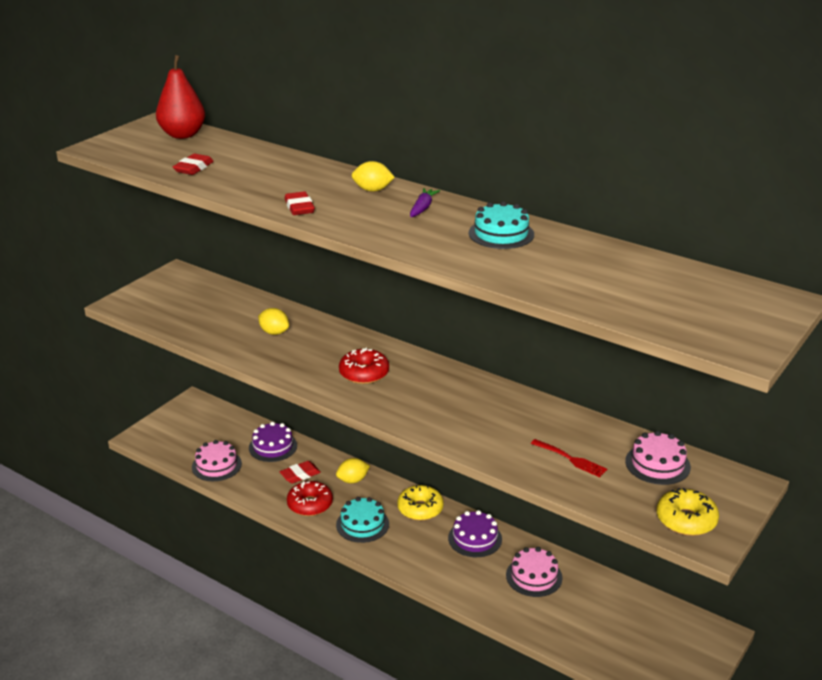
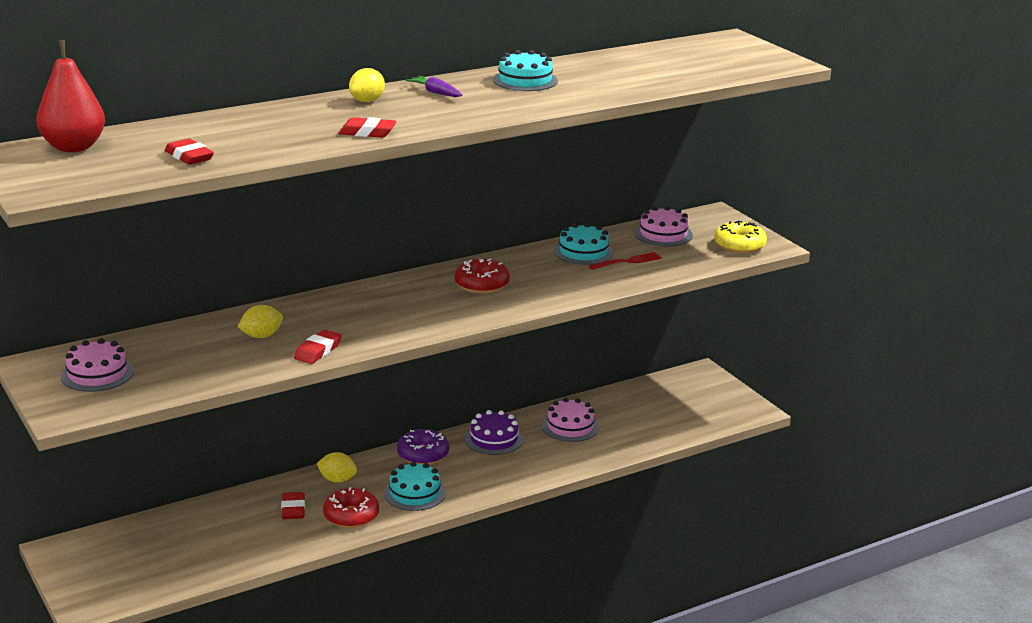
camera: 65 degrees left, 5 degrees down
pink cake [192,440,242,481] -> pink cake moved to [61,338,134,392]
purple cake [249,422,297,462] -> none
yellow lemon [336,458,370,483] -> yellow lemon turned 75 degrees counterclockwise [316,452,357,483]
red donut [339,348,389,384] -> red donut moved to [454,258,510,294]
yellow donut [397,485,444,521] -> purple donut [397,429,449,465]
none -> red eraser [294,330,342,364]
none -> turquoise cake [554,223,614,265]

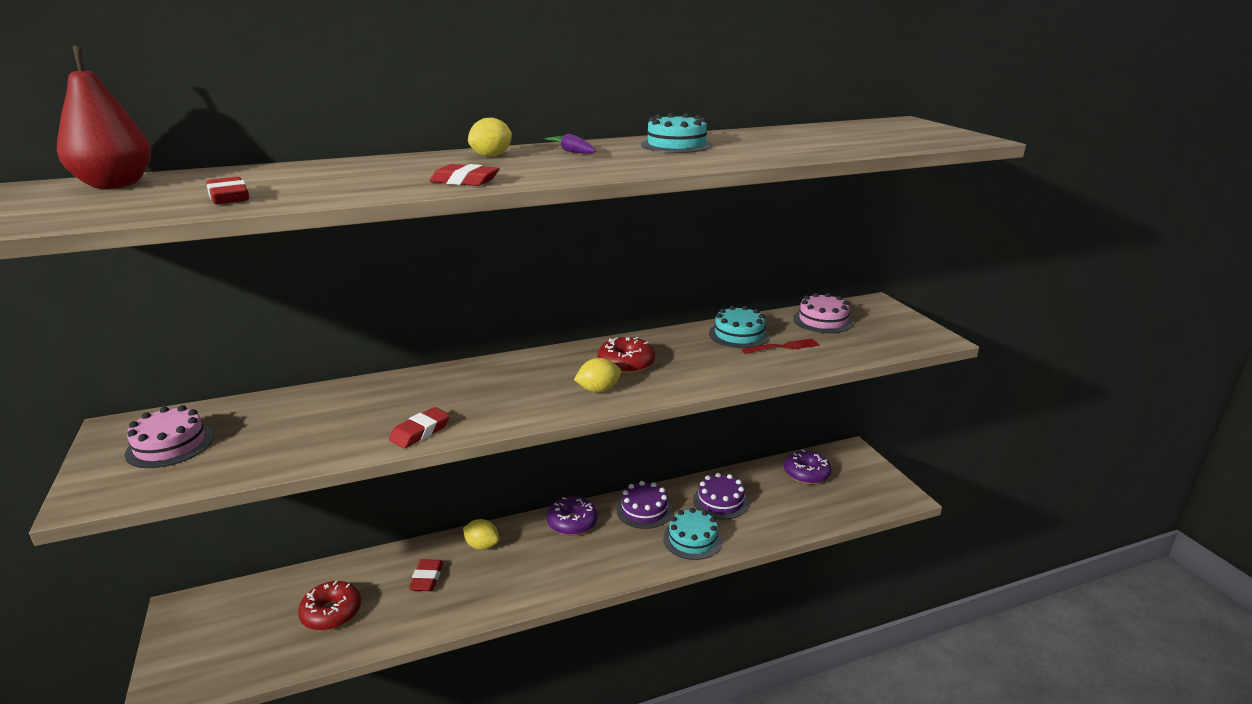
camera: 10 degrees right, 0 degrees up
yellow lemon [237,305,283,338] -> yellow lemon moved to [574,358,621,392]
red donut [323,487,379,528] -> red donut moved to [298,581,361,631]
turquoise cake [384,461,446,511] -> turquoise cake moved to [663,508,723,560]
pink cake [542,398,599,442] -> purple cake [693,473,749,520]
yellow donut [714,221,767,254] -> none
none -> purple donut [784,449,832,484]

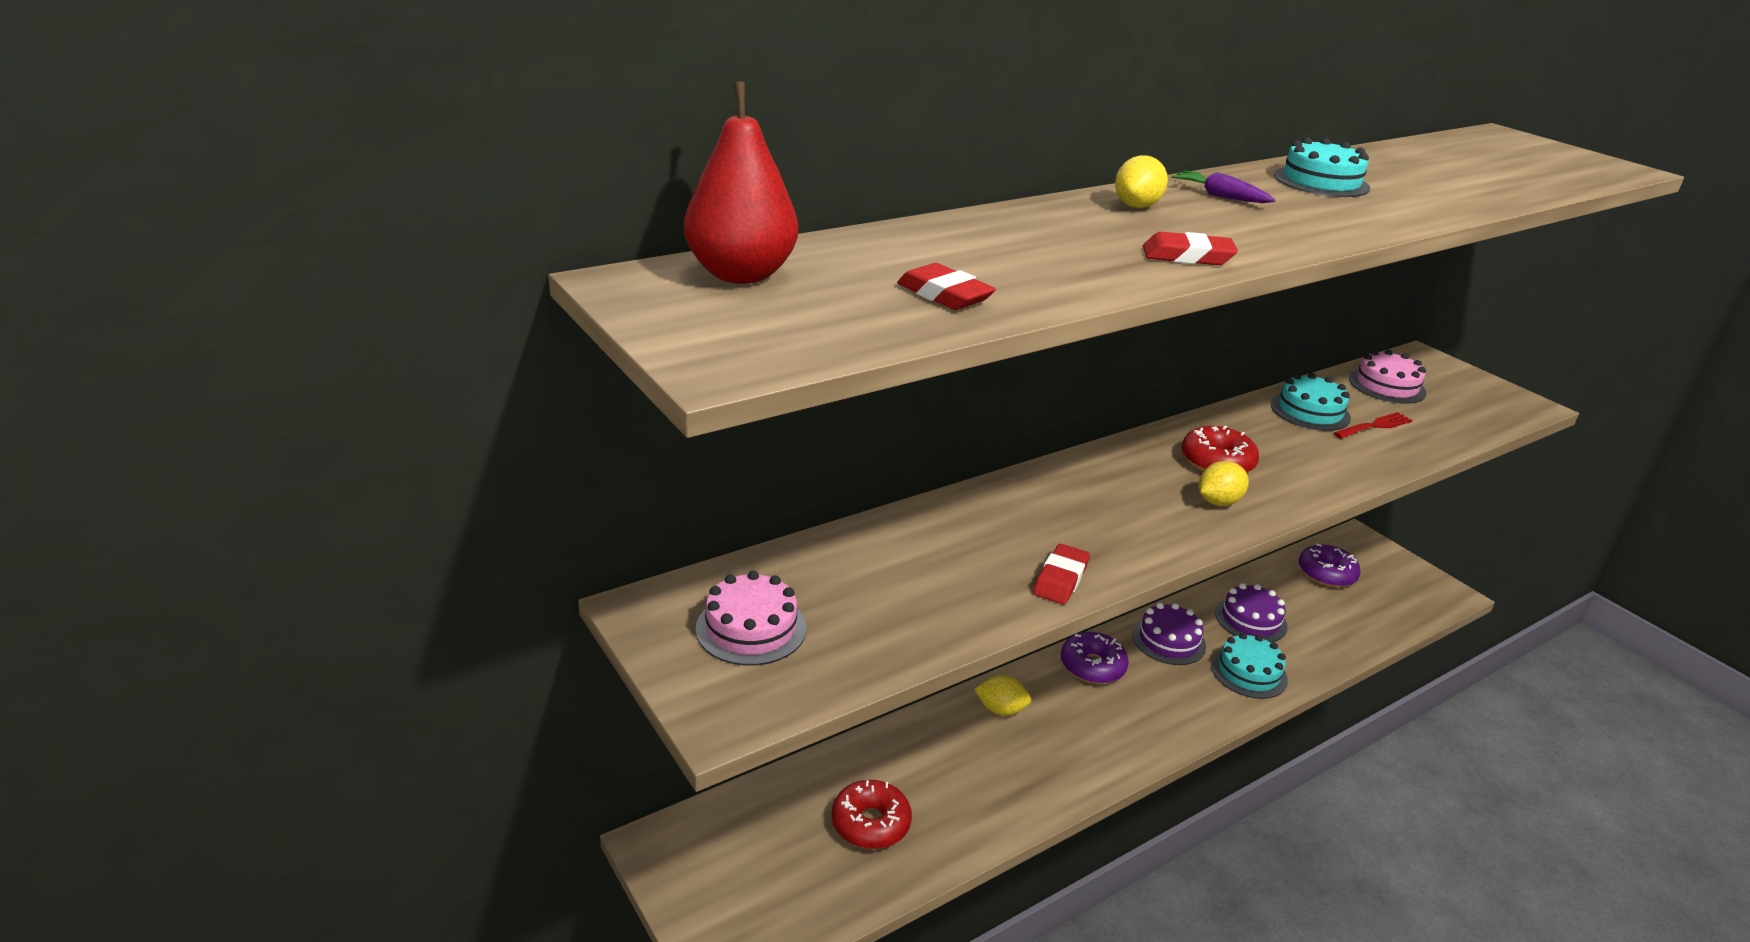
camera: 15 degrees left, 5 degrees up
red eraser [409,559,443,591] -> none

